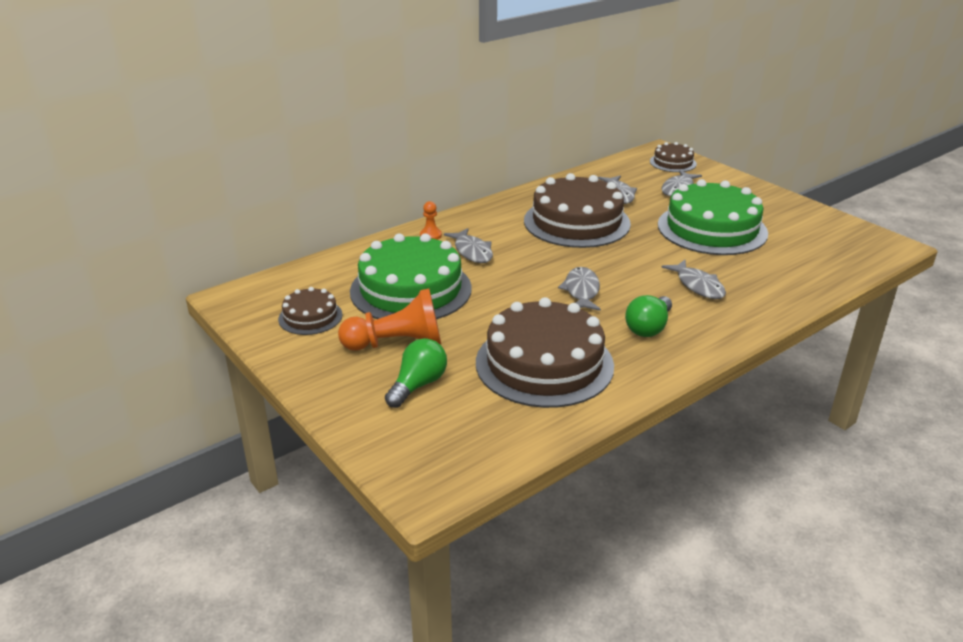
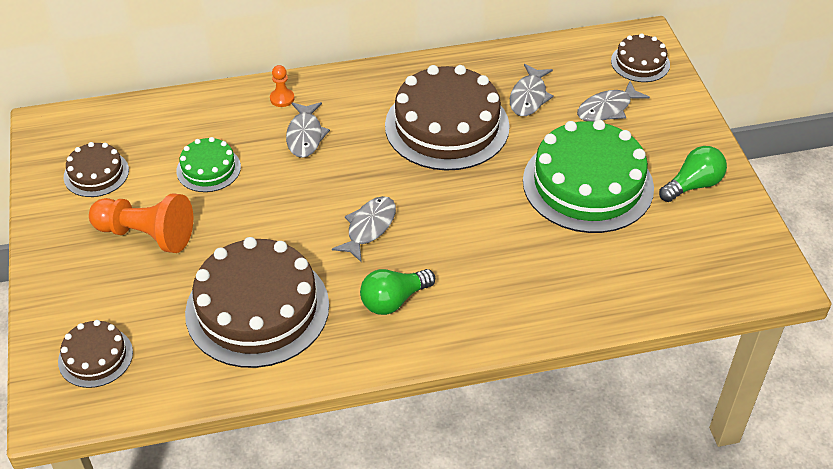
camera: 25 degrees right, 15 degrees up
green cake [350,233,472,319] -> green cake [176,137,241,192], size x0.50
green light bulb [385,338,447,408] -> green light bulb moved to [659,146,727,202]
grey fish [661,260,726,299] -> none
none -> brown cake [58,320,133,388]

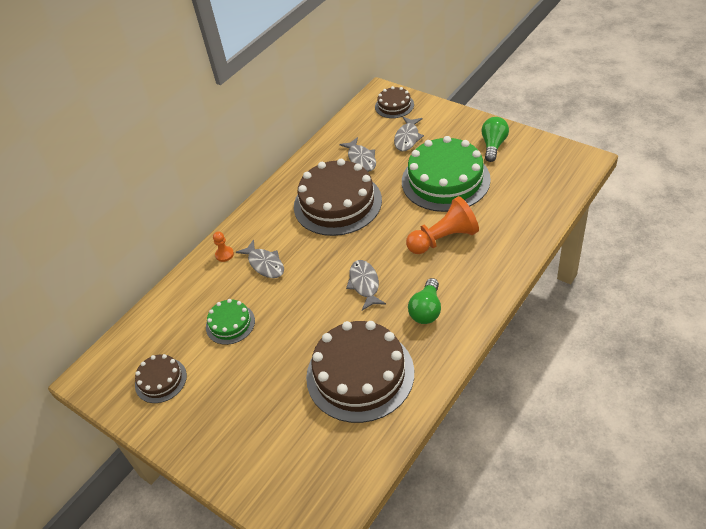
camera: 35 degrees left, 0 degrees up
brown cake [58,320,133,388] -> none
orange pawn [89,193,193,253] -> orange pawn moved to [406,196,479,254]

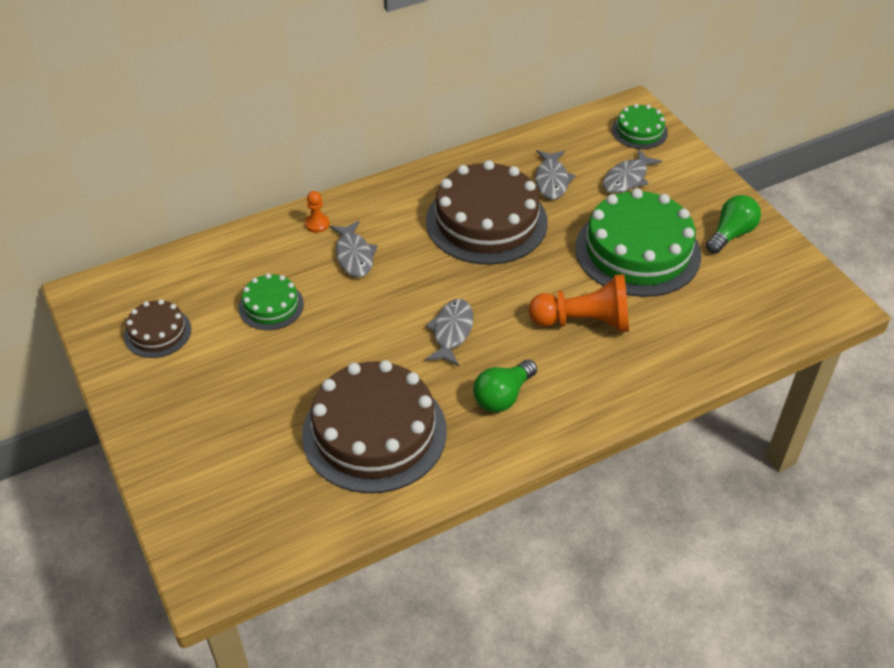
camera: 20 degrees right, 0 degrees up
brown cake [375,86,414,118] -> green cake [612,104,668,149]

